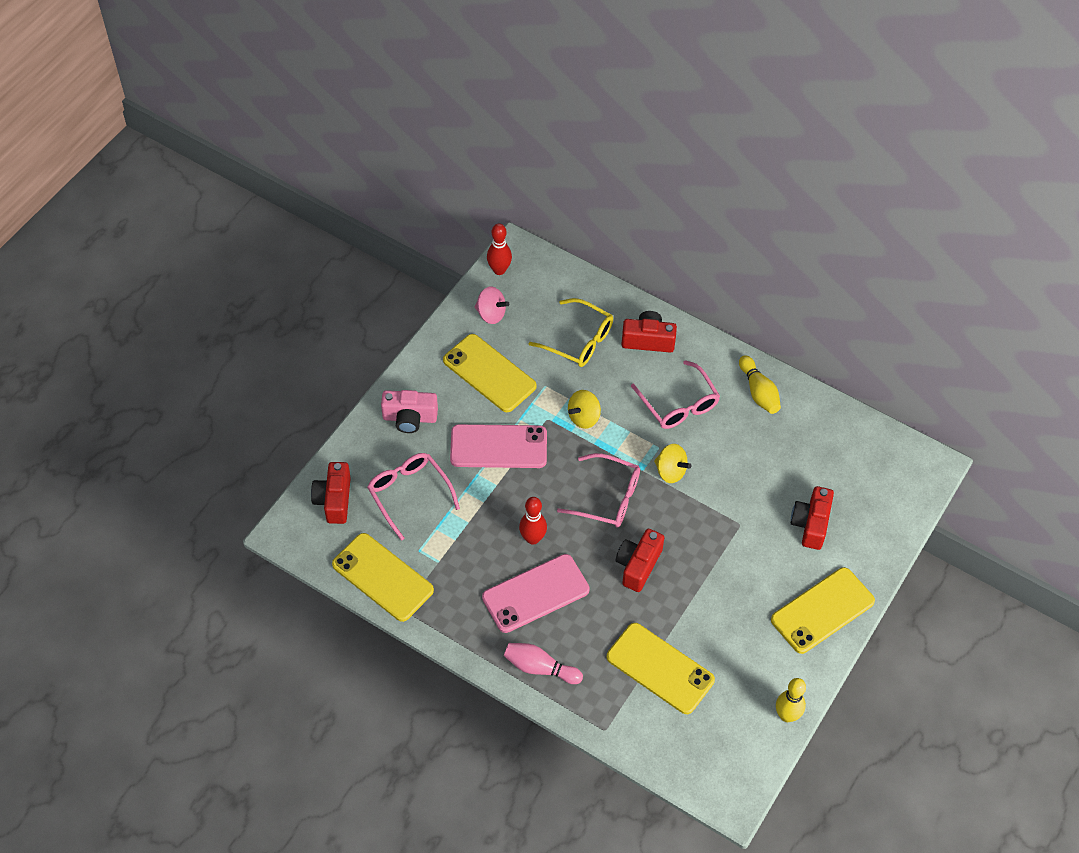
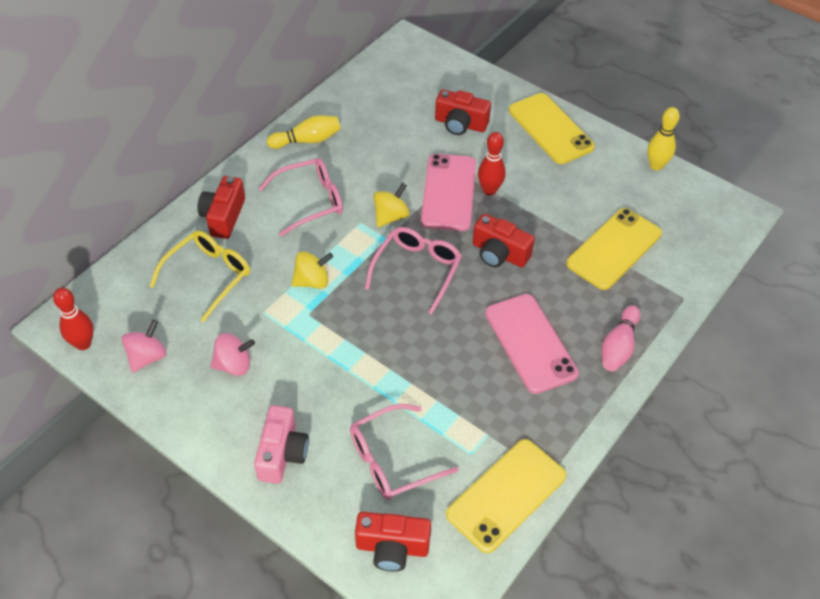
camera: 85 degrees left, 5 degrees down
yellow phone [443,334,537,412] -> pink spinning top [210,333,255,376]
pink phone [450,424,547,468] -> pink phone moved to [421,154,476,231]
red bowling pin [519,497,547,545] -> red bowling pin moved to [478,132,506,195]
yellow spinning top [568,390,601,429] -> yellow spinning top turned 75 degrees counterclockwise [291,251,333,289]

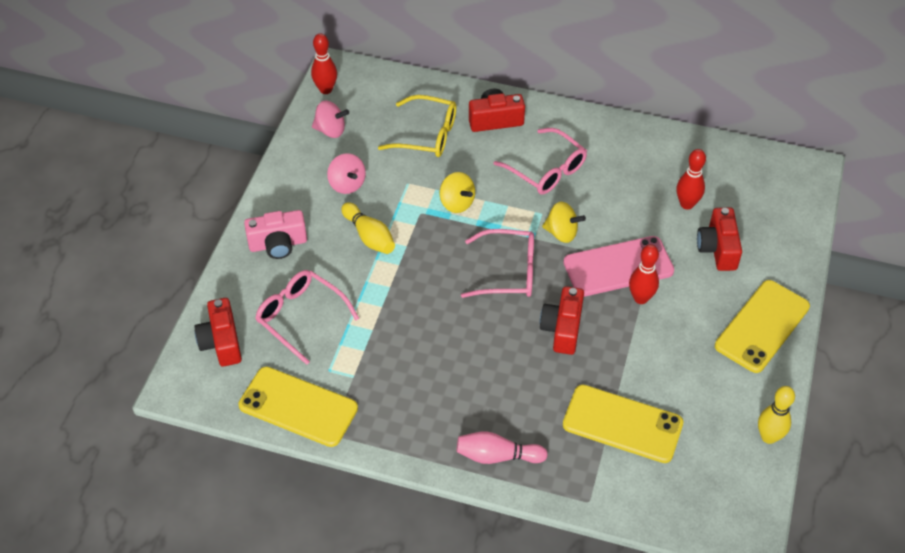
camera: 70 degrees right, 0 degrees up
yellow bowling pin [267,115,341,149] -> yellow bowling pin moved to [341,202,395,254]
pink phone [485,294,579,394] -> none
none -> red bowling pin [676,149,706,210]

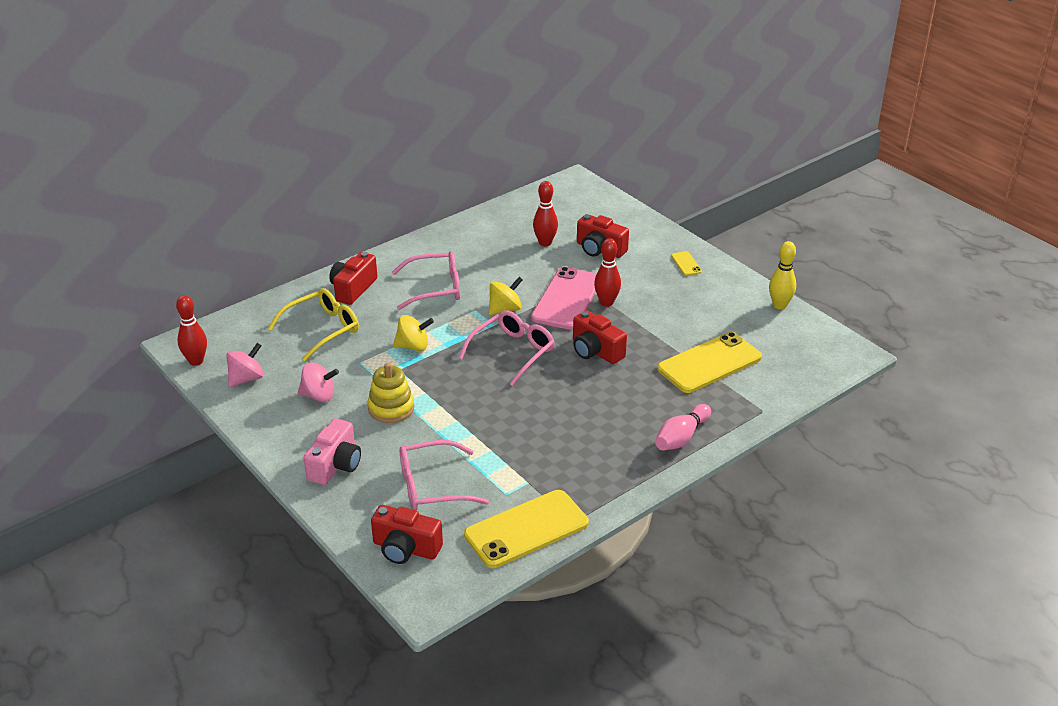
camera: 55 degrees left, 15 degrees down
yellow bowling pin [341,202,395,254] -> yellow stacking toy [368,363,414,423]
yellow phone [715,280,810,373] -> yellow phone [671,251,702,276], size x0.42

